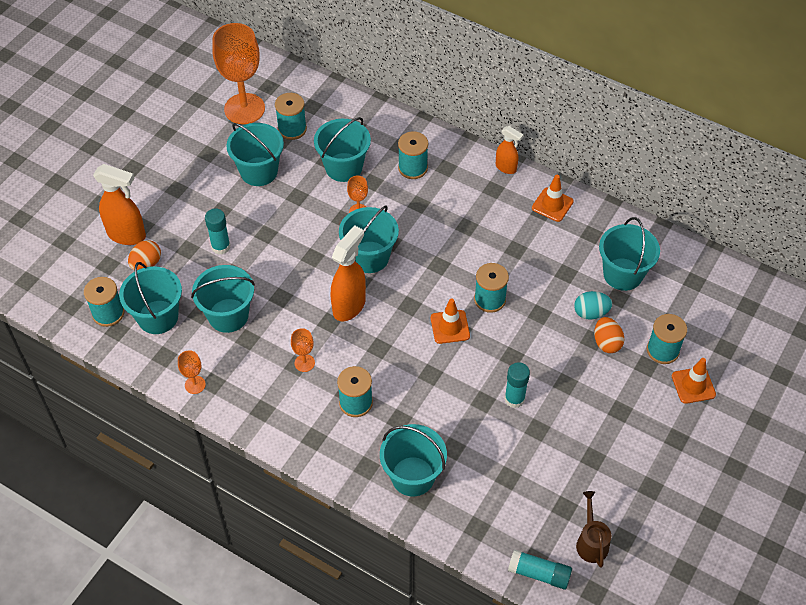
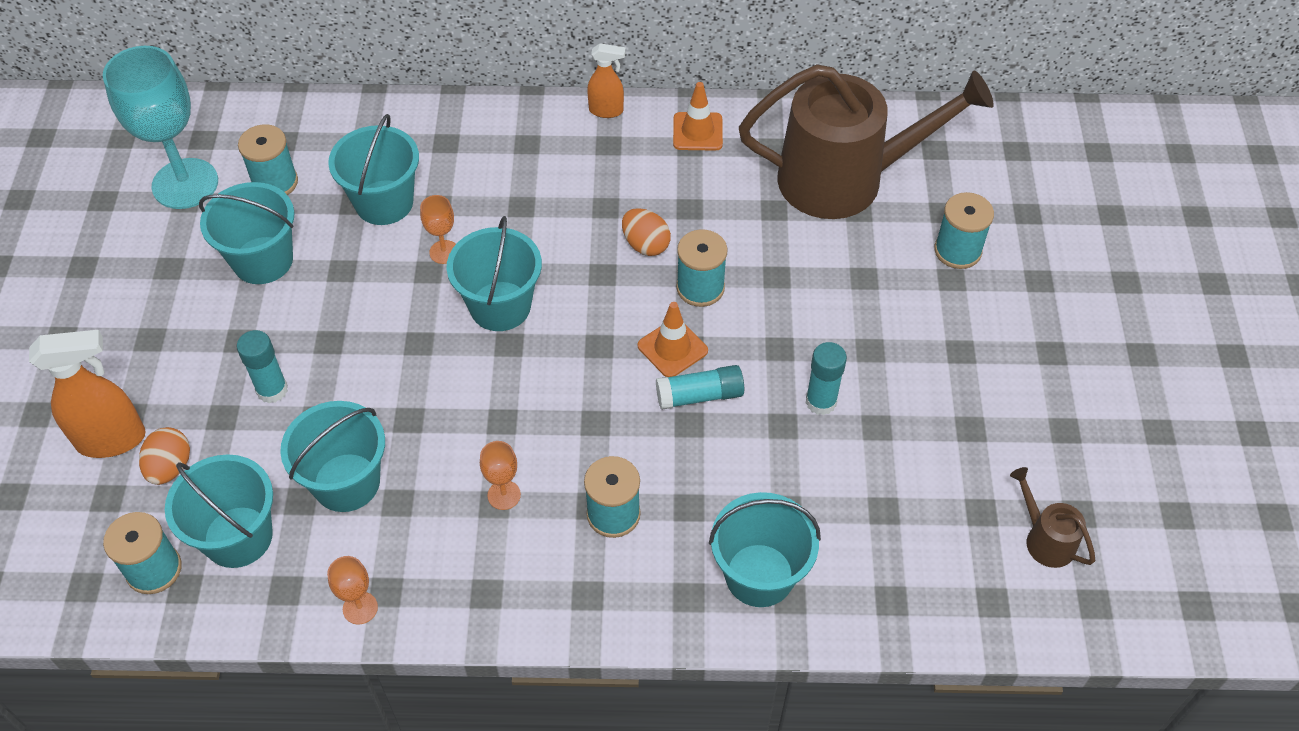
camera: 30 degrees left, 0 degrees up
orange goblet [212,23,265,124] -> turquoise goblet [103,46,218,209]
orange spray bottle [331,225,366,321] -> none
turquoise spool [398,131,428,179] -> none
turquoise glue stick [508,549,572,589] -> turquoise glue stick moved to [656,365,744,410]
turquoise egg [574,291,612,320] -> none
orange egg [594,317,624,353] -> orange egg moved to [622,208,671,256]
turquoise bucket [599,217,660,291] -> brown watering can [739,64,994,219]
orange traffic cone [672,358,716,404] -> none

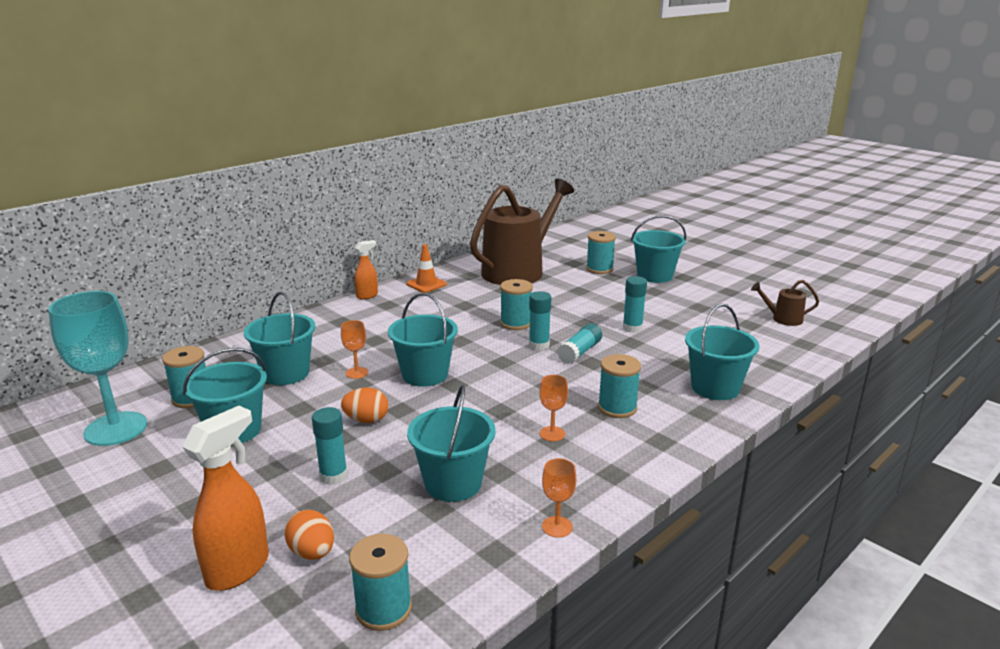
camera: 45 degrees left, 30 degrees down
turquoise bucket [165,454,273,568] -> turquoise bucket moved to [631,215,686,283]
orange egg [622,208,671,256] -> orange egg moved to [341,387,388,423]
orange traffic cone [637,302,708,377] -> turquoise glue stick [529,291,551,350]

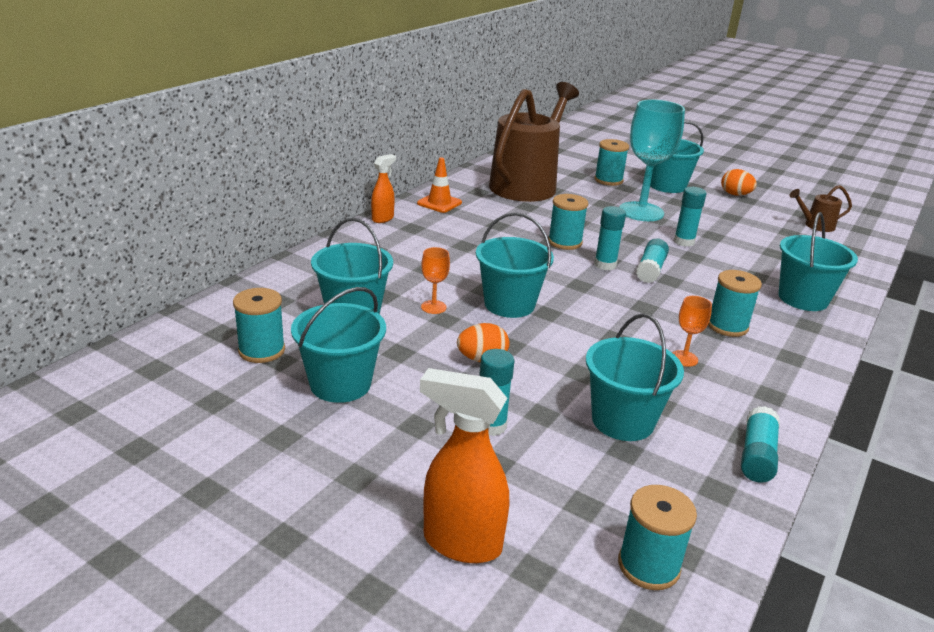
camera: 15 degrees left, 5 degrees up
turquoise goblet [49,291,147,446] -> turquoise goblet moved to [619,99,685,221]
orange spray bottle [182,406,269,591] -> orange spray bottle turned 90 degrees counterclockwise [420,368,509,563]
orange egg [284,510,334,560] -> orange egg moved to [721,169,757,196]
orange goblet [542,458,576,538] -> turquoise glue stick [741,406,780,483]

